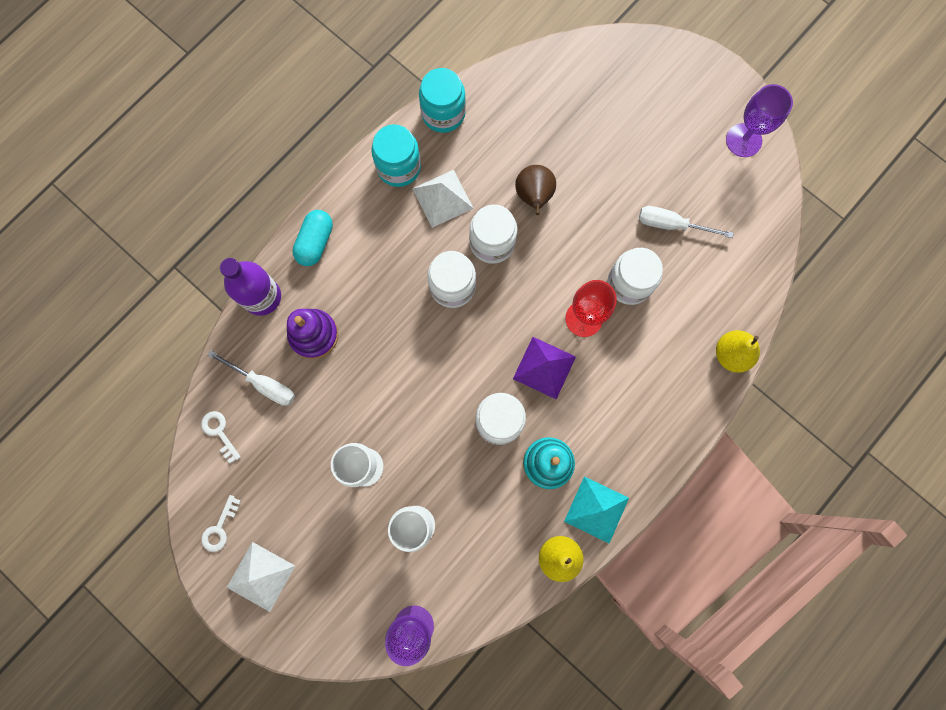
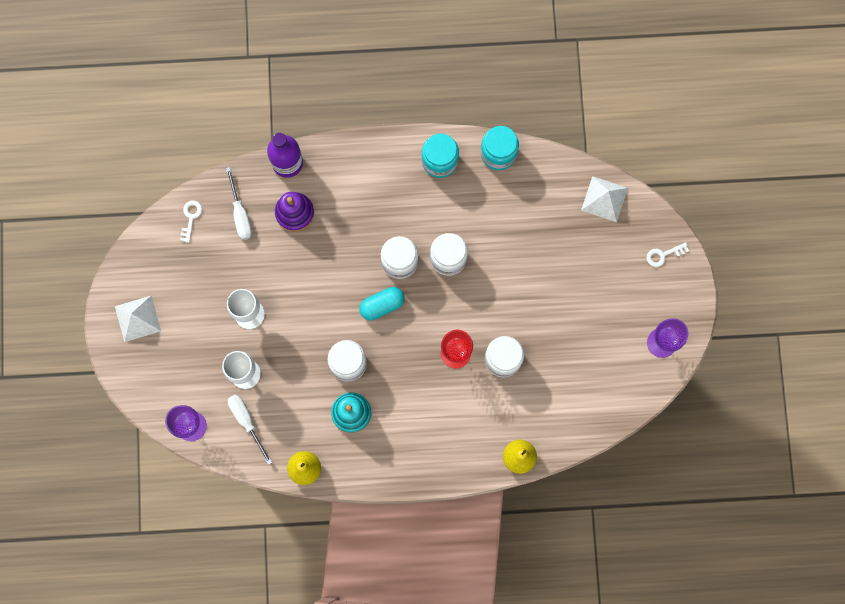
camera: 45 degrees right, 0 degrees up
white key [201,495,241,552] -> white key moved to [647,242,689,267]
turquoise capsule [292,210,333,266] -> turquoise capsule moved to [359,287,405,320]
white pyramid [412,170,474,228] -> white pyramid moved to [581,176,628,222]
purple pyramid [513,337,576,399] -> none
brown pear [515,165,556,215] -> none
turquoise pyramid [564,476,629,543] -> none
white screwdriver [639,206,734,238] -> white screwdriver moved to [228,395,272,465]

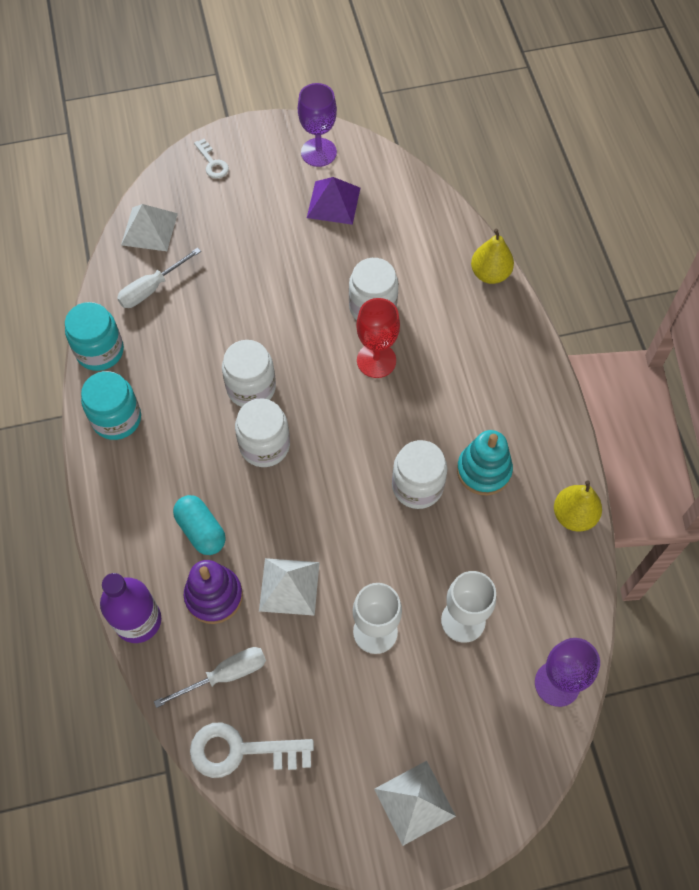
camera: 100 degrees left, 15 degrees down
white key [180,200,202,243] -> white key [190,722,314,778], size x1.79
white screwdriver [228,395,272,465] -> white screwdriver moved to [117,247,201,308]
turquoise capsule [359,287,405,320] -> turquoise capsule moved to [173,495,226,555]
none -> white pyramid [259,558,320,616]
none -> purple pyramid [307,177,360,225]

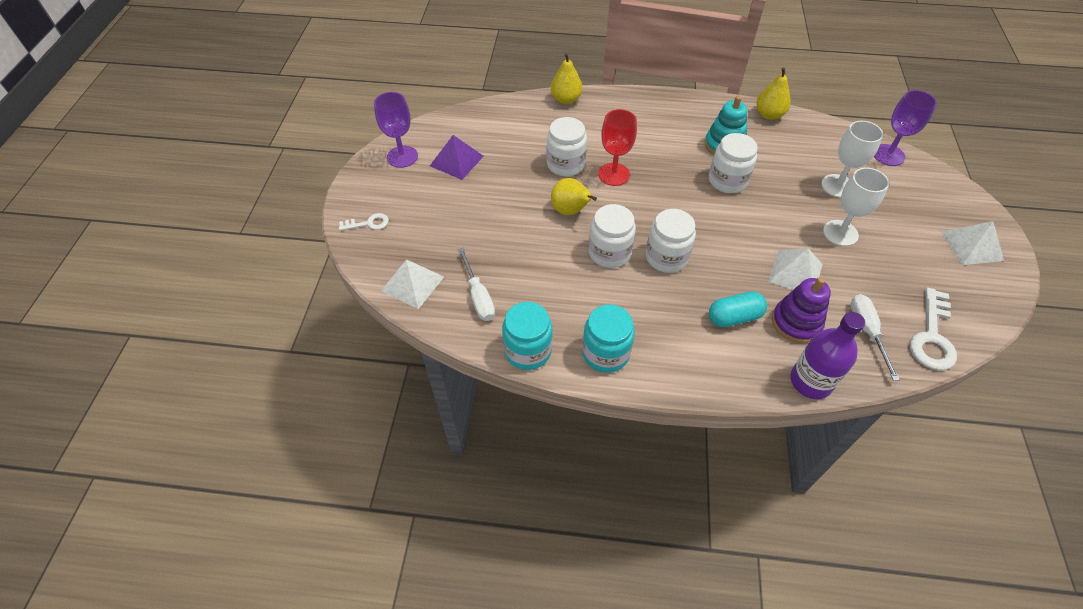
camera: 70 degrees left, 10 degrees down
none -> yellow pear [551,178,597,215]

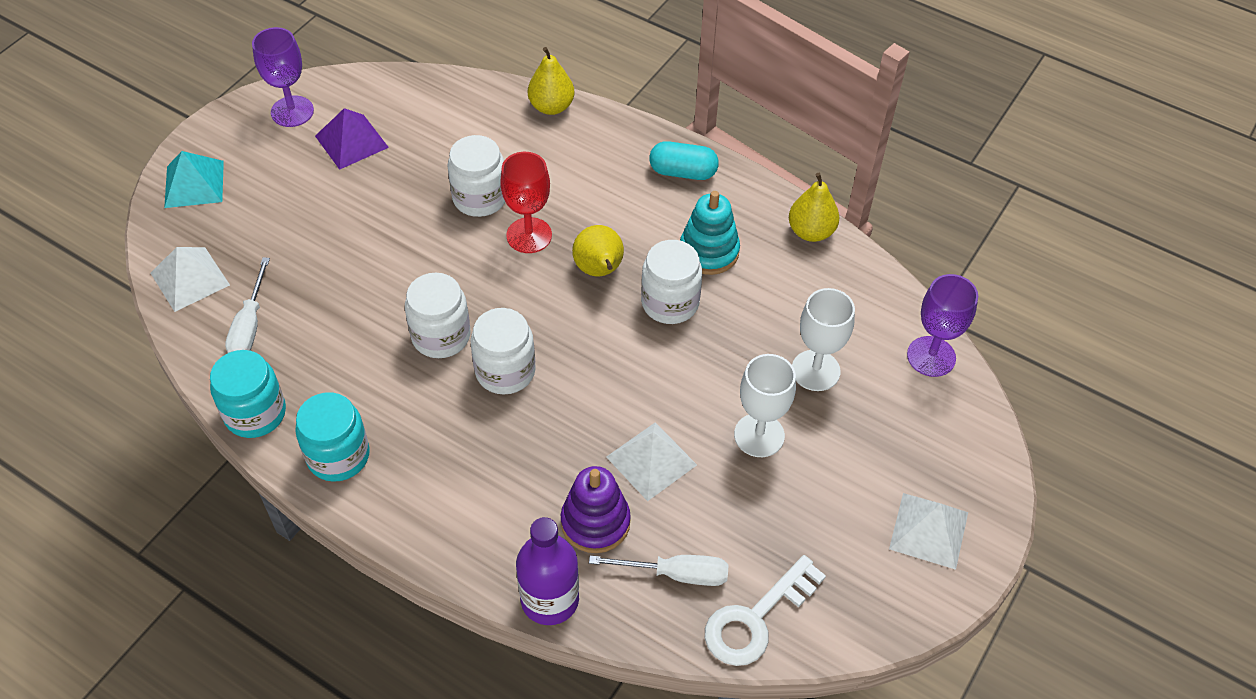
camera: 25 degrees right, 0 degrees up
white key [339,213,389,231] -> turquoise pyramid [164,151,224,208]
yellow pear [551,178,597,215] -> yellow pear moved to [572,225,624,276]
turquoise capsule [709,291,767,327] -> turquoise capsule moved to [649,141,719,180]
white screwdriver [850,294,900,381] -> white screwdriver turned 75 degrees clockwise [589,555,728,586]

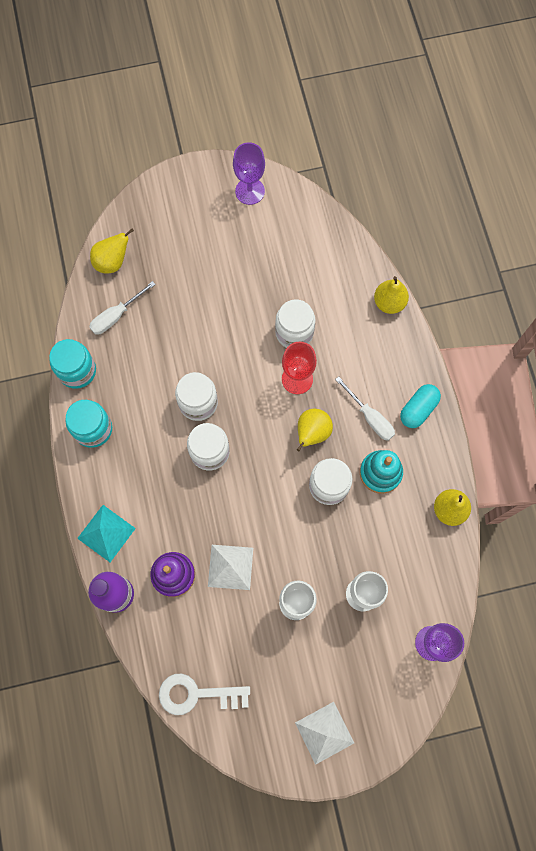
camera: 45 degrees right, 20 degrees up
white pyramid [151,247,230,312] -> yellow pear [90,229,134,273]
turquoise pyramid [164,151,224,208] -> turquoise pyramid moved to [77,505,136,562]
purple pyramid [315,108,389,170] -> none
white screwdriver [589,555,728,586] -> white screwdriver moved to [335,376,395,441]
turquoise capsule [649,141,719,180] -> turquoise capsule turned 75 degrees clockwise [400,384,441,428]

